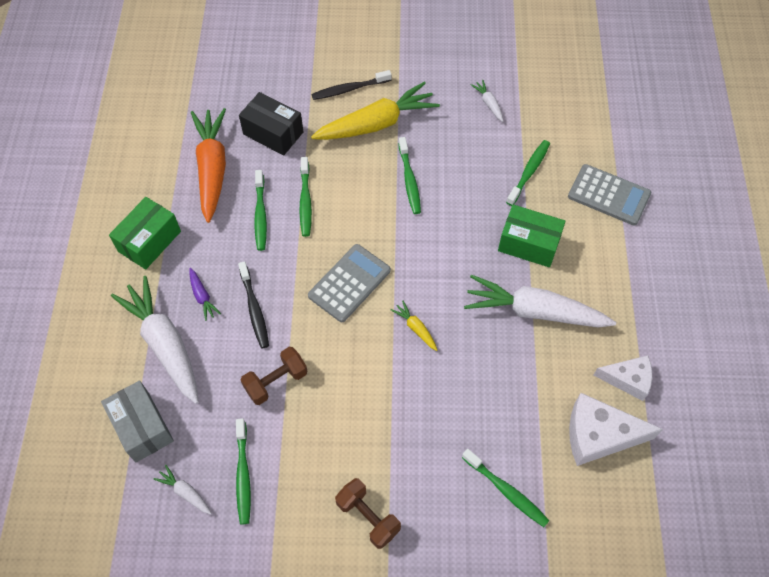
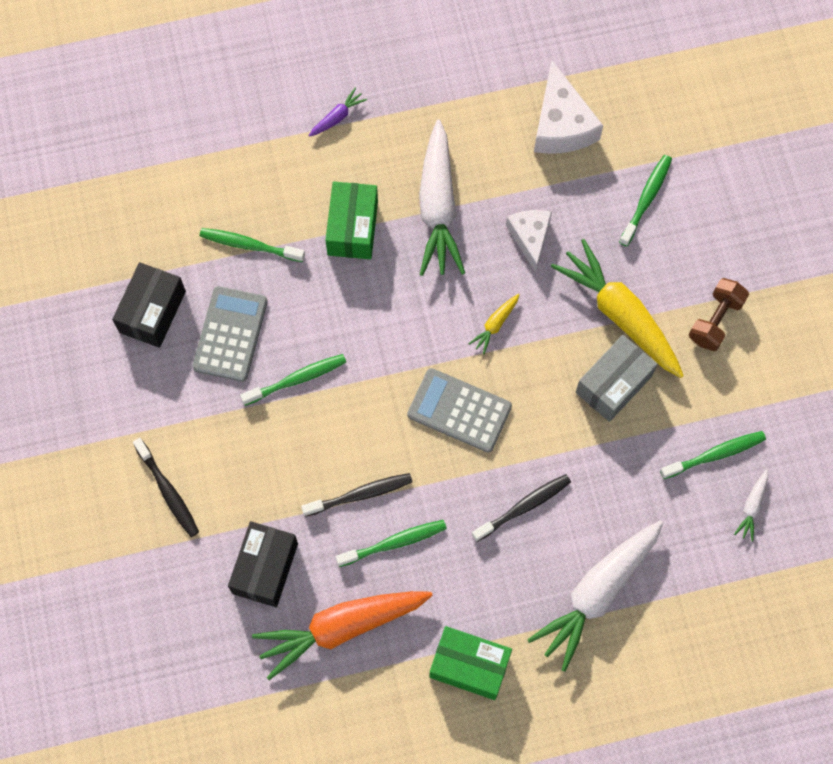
camera: 105 degrees left, 10 degrees up
grey box [101,381,174,462] -> grey box moved to [576,335,658,422]
purple carrot [189,268,221,321] -> purple carrot moved to [309,88,367,137]
brown dumbbell [241,347,307,405] -> none
green toothbrush [299,157,312,237] -> black toothbrush [301,473,413,517]
yellow carrot [311,82,440,140] -> yellow carrot moved to [551,239,684,378]
white carrot [471,80,503,122] -> black box [112,262,186,348]
grey calculator [568,164,651,226] -> grey calculator moved to [192,286,268,382]
white cheese [593,355,652,401] -> white cheese moved to [506,210,552,272]

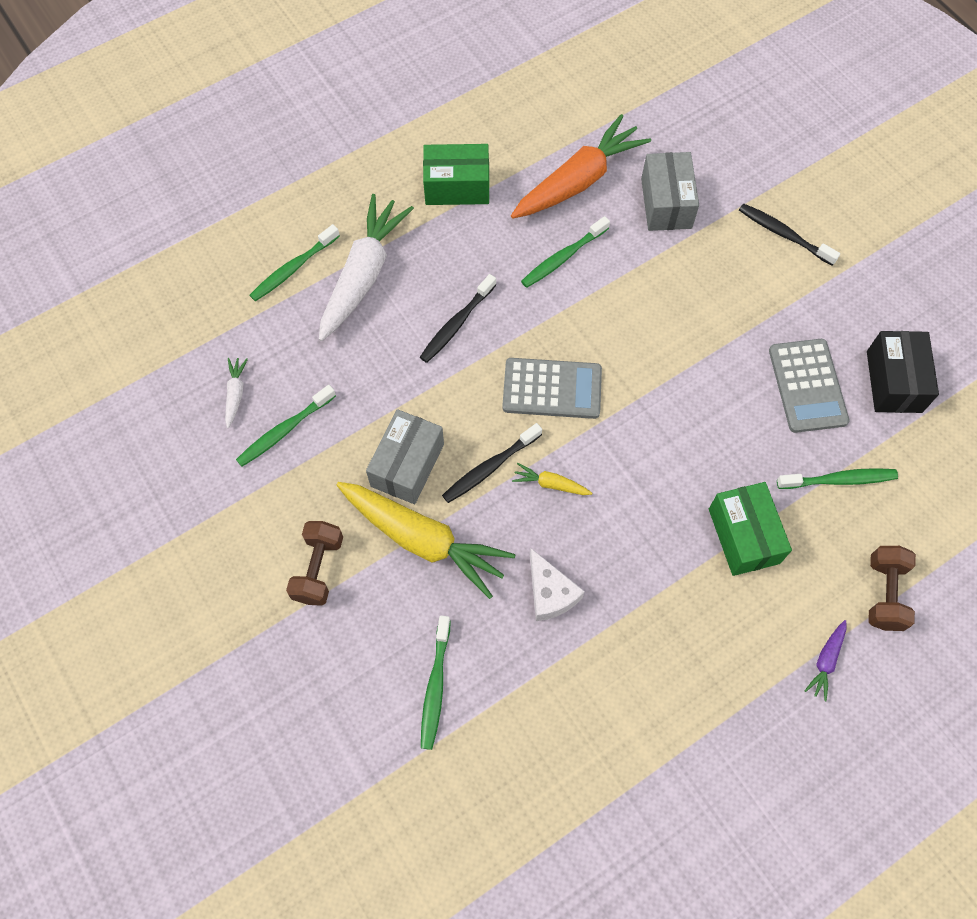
camera: 160 degrees right, 5 degrees down
black box [228,521,298,607] -> grey box [641,152,699,231]
green toothbrush [240,354,346,406] -> green toothbrush moved to [250,224,340,301]
black toothbrush [301,473,413,517] -> black toothbrush moved to [442,423,542,503]
white carrot [419,119,465,276] -> none
yellow carrot [468,294,519,354] -> yellow carrot turned 90 degrees counterclockwise [512,463,592,495]
white cheese [534,60,603,154] -> none
none -> brown dumbbell [868,546,916,631]

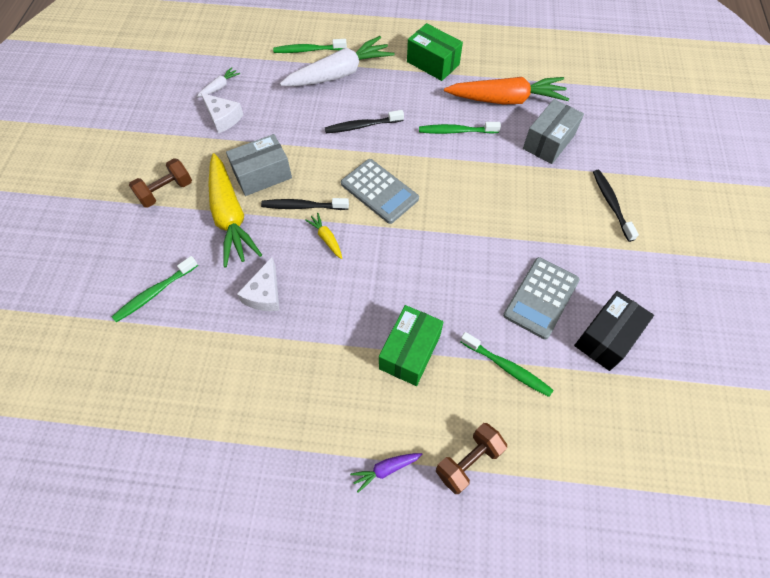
camera: 40 degrees right, 5 degrees down
green toothbrush [236,385,336,467] -> white cheese [201,93,243,133]

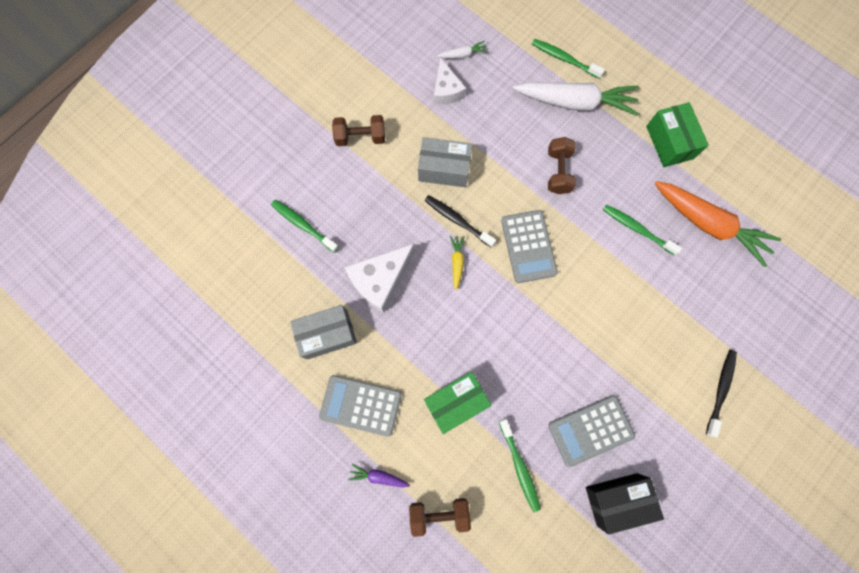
camera: 35 degrees right, 15 degrees up
green toothbrush [112,256,198,322] -> green toothbrush turned 45 degrees clockwise [271,200,339,253]
yellow carrot [208,153,262,267] -> none
white cheese [237,257,279,311] -> white cheese [345,244,415,313], size x1.53
black toothbrush [325,110,404,133] -> brown dumbbell [548,137,576,194]
grey box [523,99,584,164] -> grey box moved to [290,305,357,359]
none -> grey calculator [319,375,402,437]

